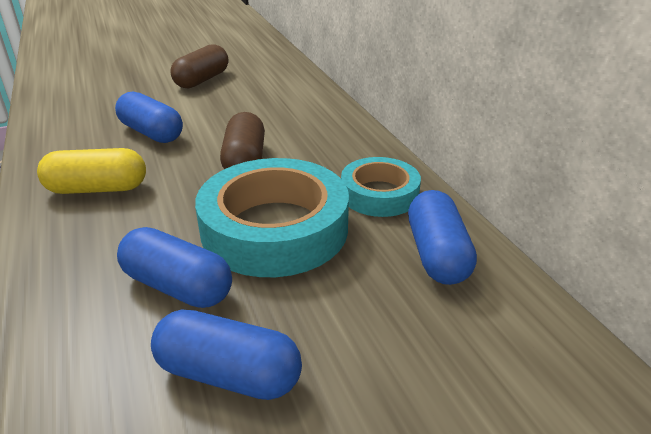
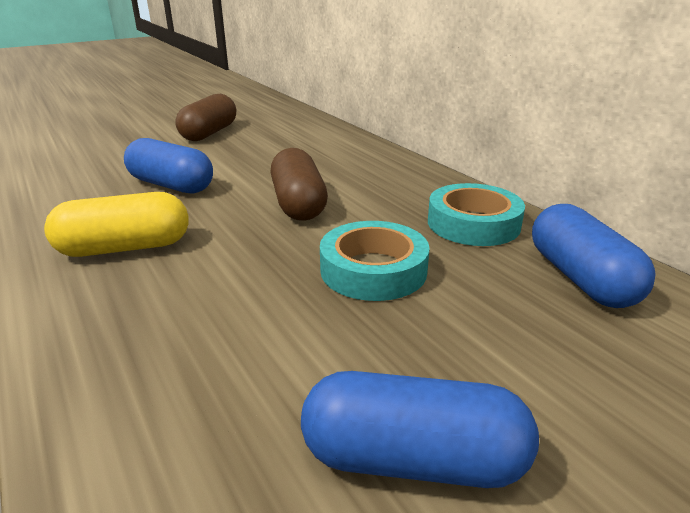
camera: 10 degrees left, 5 degrees down
blue capsule [117,227,232,308] -> none
turquoise tape [195,158,349,277] -> turquoise tape [320,221,430,301], size x0.58

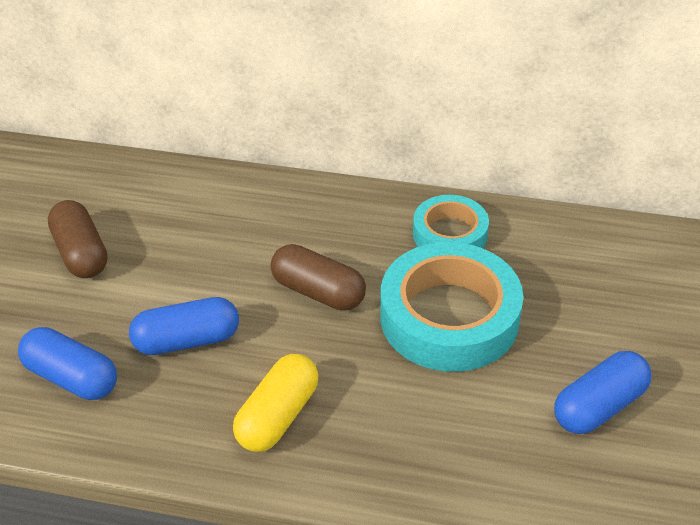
camera: 45 degrees left, 15 degrees up
turquoise tape [320,221,430,301] -> turquoise tape [380,242,523,372], size x1.72
blue capsule [532,204,656,308] -> blue capsule moved to [18,327,117,400]

